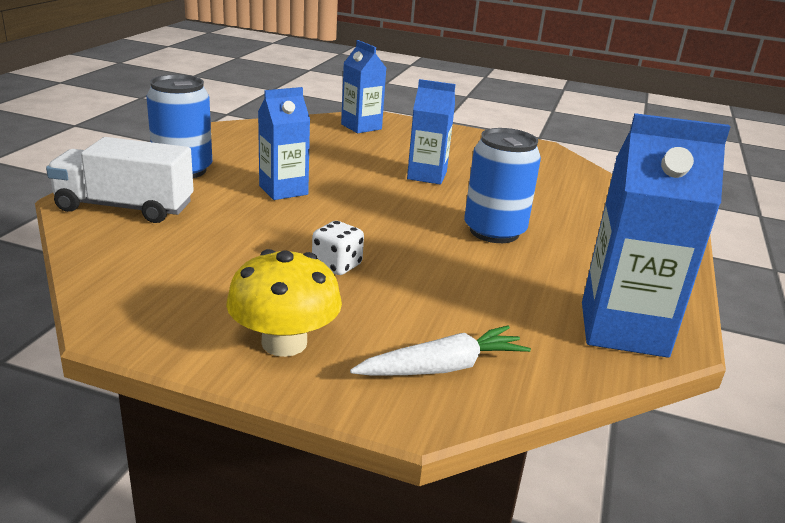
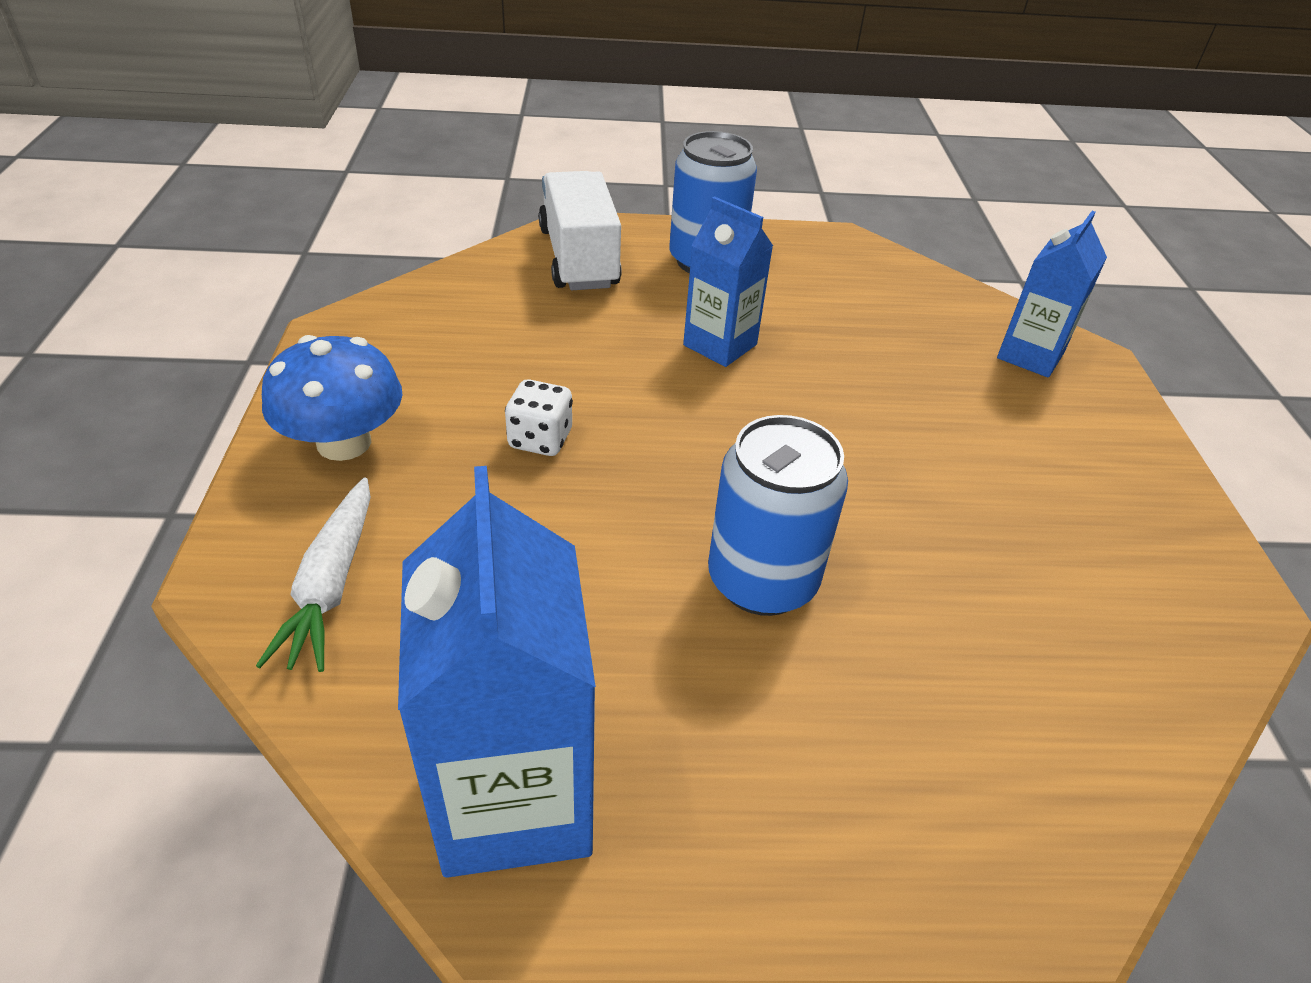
camera: 70 degrees right, 15 degrees up
yellow mushroom [226,249,342,357] -> blue mushroom [262,335,402,461]
white carrot [350,325,531,376] -> white carrot turned 45 degrees clockwise [256,477,371,672]
blue carton [407,79,456,185] -> none

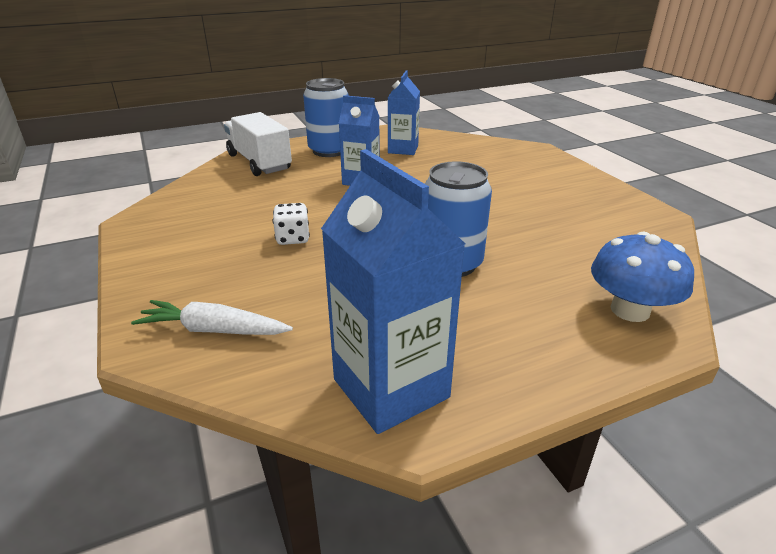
camera: 20 degrees left, 10 degrees down
white carrot [256,477,371,672] -> white carrot turned 120 degrees clockwise [131,300,293,335]
blue mushroom [262,335,402,461] -> blue mushroom moved to [591,232,694,322]
blue carton [997,211,1107,378] -> blue carton moved to [388,70,420,155]

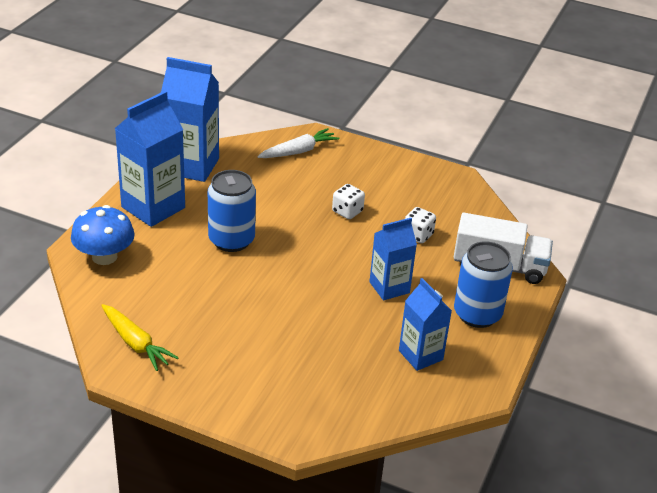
camera: 135 degrees right, 5 degrees up
none -> yellow carrot [101,304,179,371]
none -> blue carton [115,91,185,227]
none -> white dice [405,207,436,243]

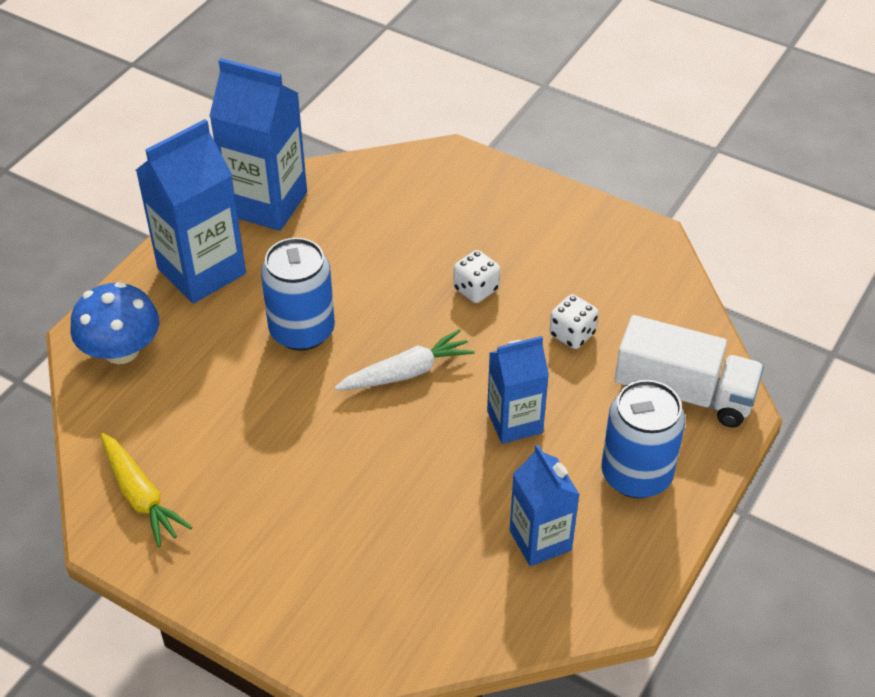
camera: 10 degrees right, 10 degrees up
white carrot [257,128,339,158] -> white carrot moved to [335,329,475,390]

